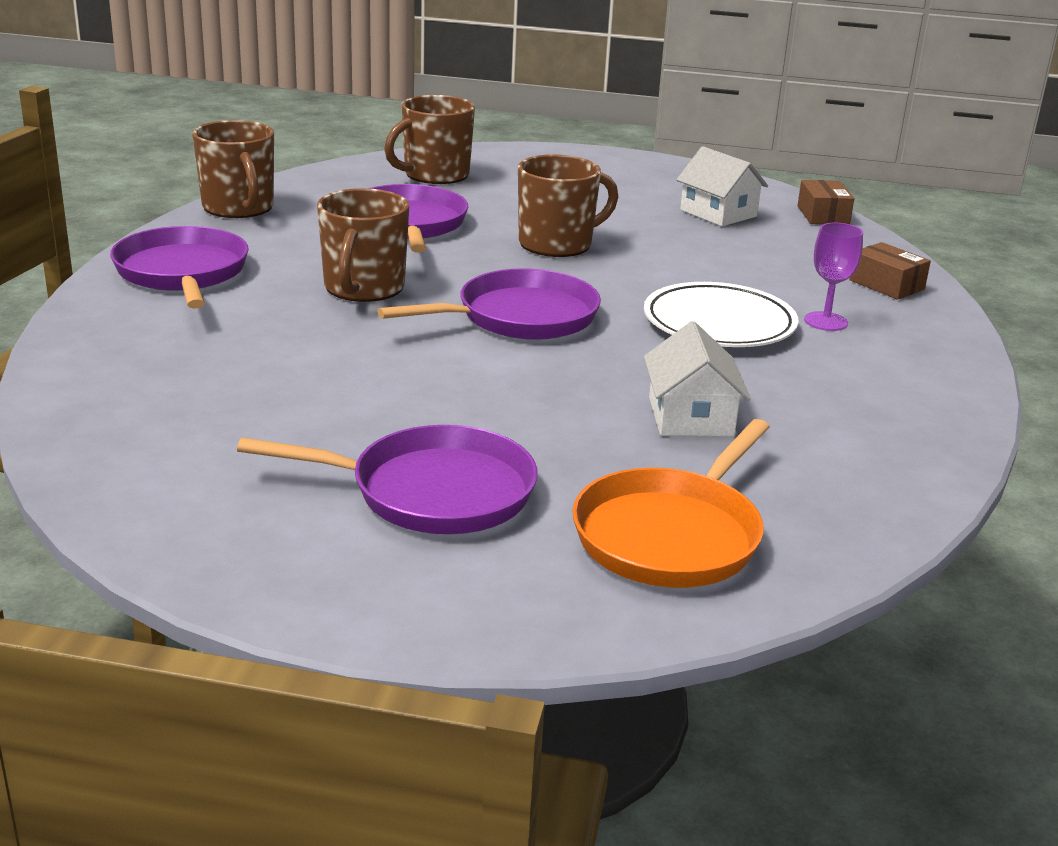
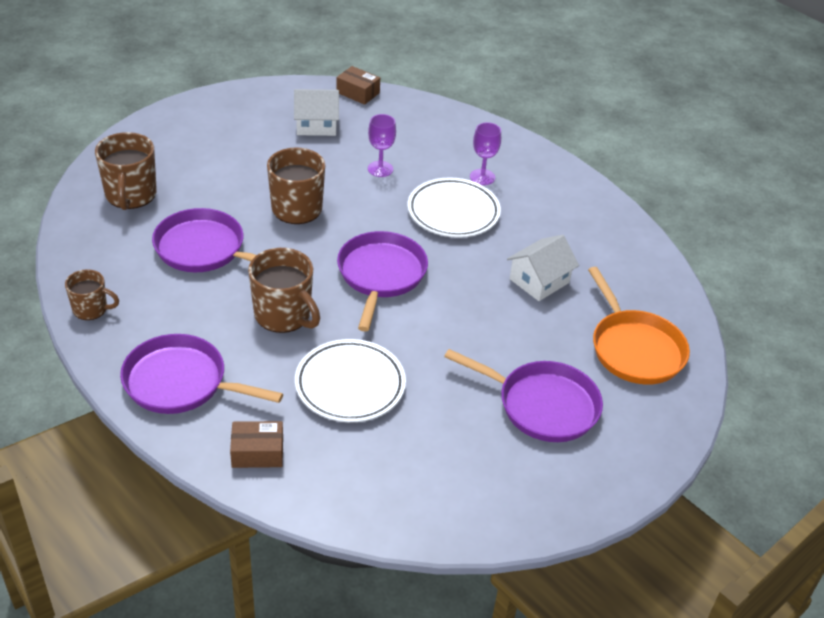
camera: 55 degrees left, 15 degrees up
brown mug [192,120,274,218] -> brown mug [65,269,119,320], size x0.60
purple pan [237,425,538,534] -> purple pan turned 75 degrees clockwise [444,349,603,442]
white house [644,321,751,437] -> white house turned 75 degrees counterclockwise [507,235,579,301]
brown box [849,242,931,300] -> brown box moved to [230,421,283,468]
none -> white plate [295,339,406,422]
none -> purple goblet [368,114,396,177]

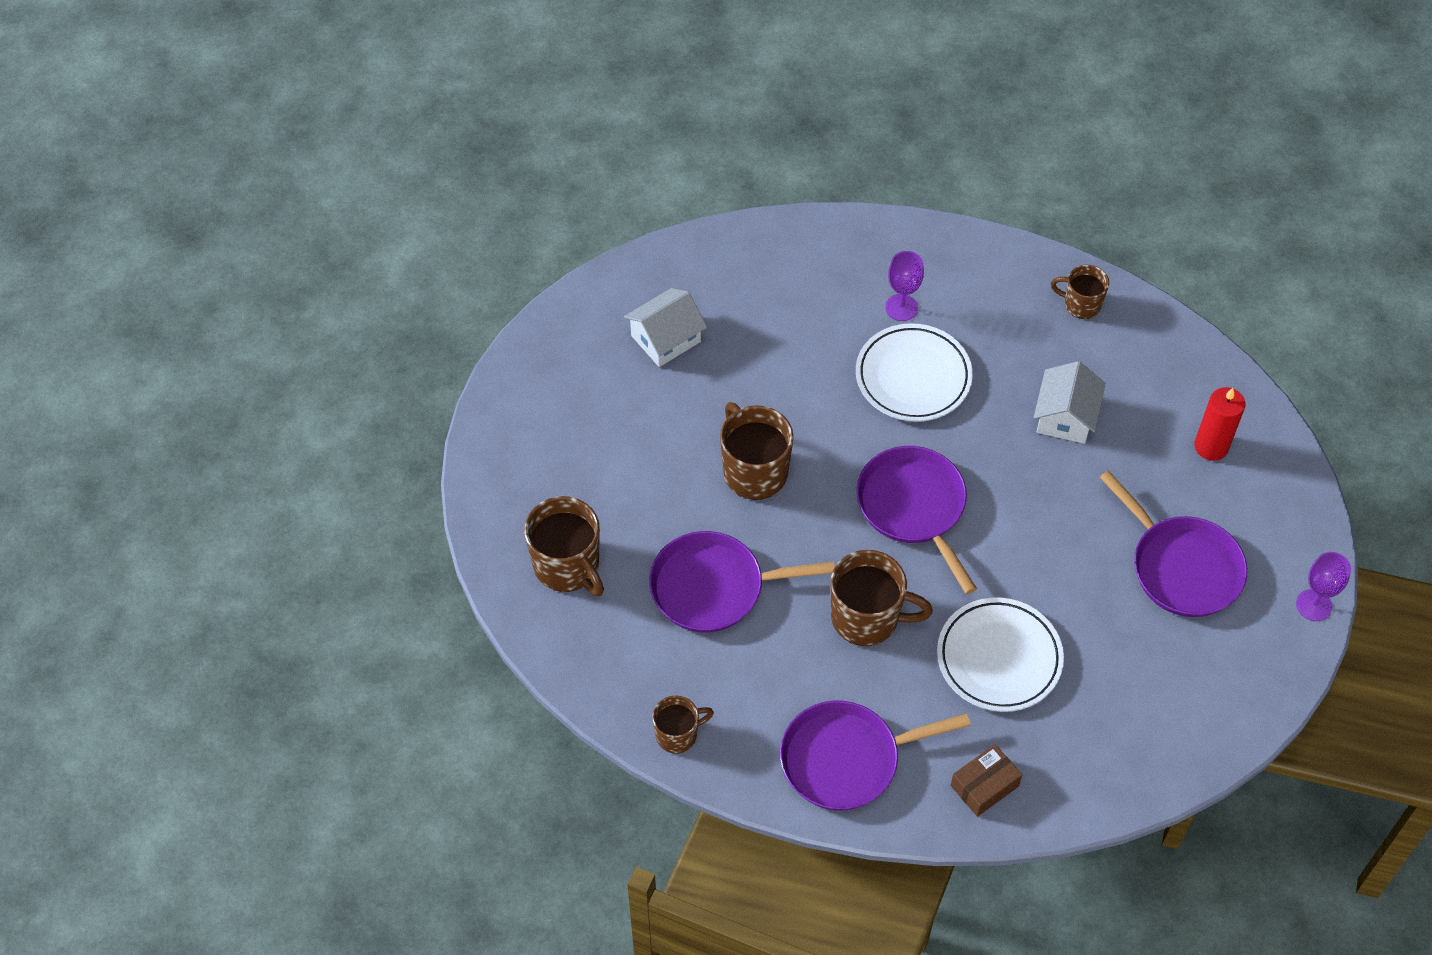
camera: 30 degrees left, 15 degrees up
brown box [336,66,380,105] -> none
purple goblet [368,114,396,177] -> purple goblet moved to [1296,552,1351,621]
purple pan [444,349,603,442] -> purple pan turned 60 degrees clockwise [1099,470,1247,617]
orange pan [588,267,690,385] -> red candle [1194,387,1246,461]
none -> brown mug [1051,265,1109,319]

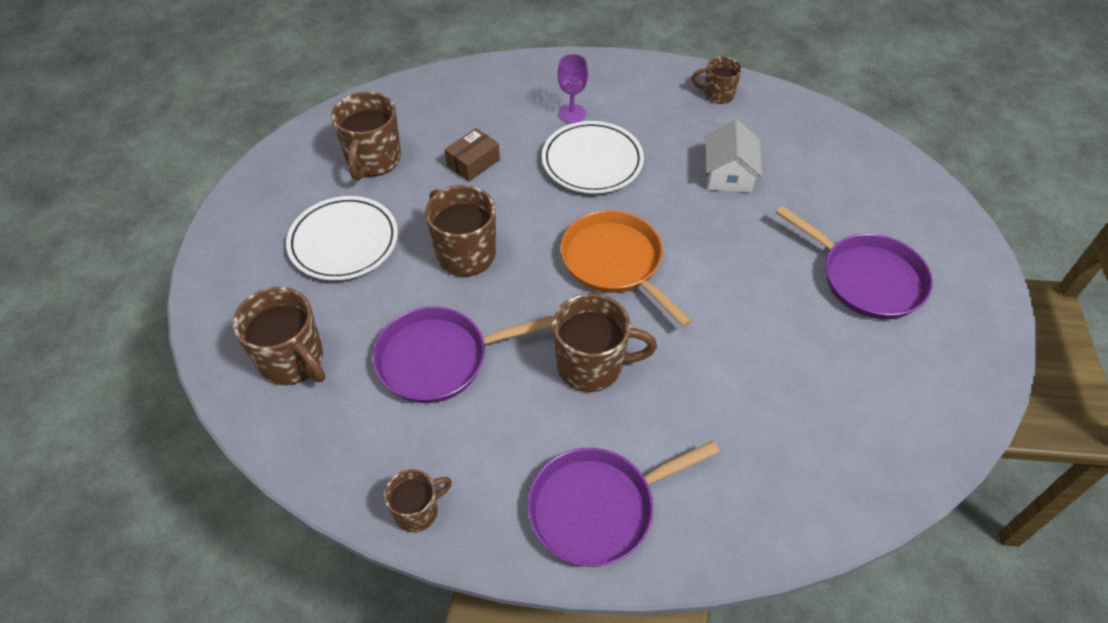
camera: 10 degrees left, 5 degrees down
white house [624,288,707,367] -> brown mug [331,91,401,180]
purple pan [856,446,977,594] -> orange pan [561,210,692,327]
white plate [937,597,1064,712] -> white plate moved to [286,196,398,280]
brown box [951,744,1022,817] -> brown box moved to [445,128,500,182]
red candle [1194,387,1246,461] -> none
purple goblet [1296,552,1351,621] -> none

